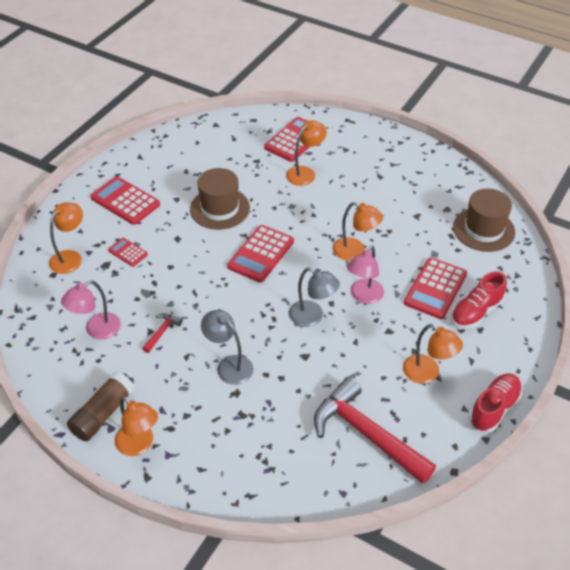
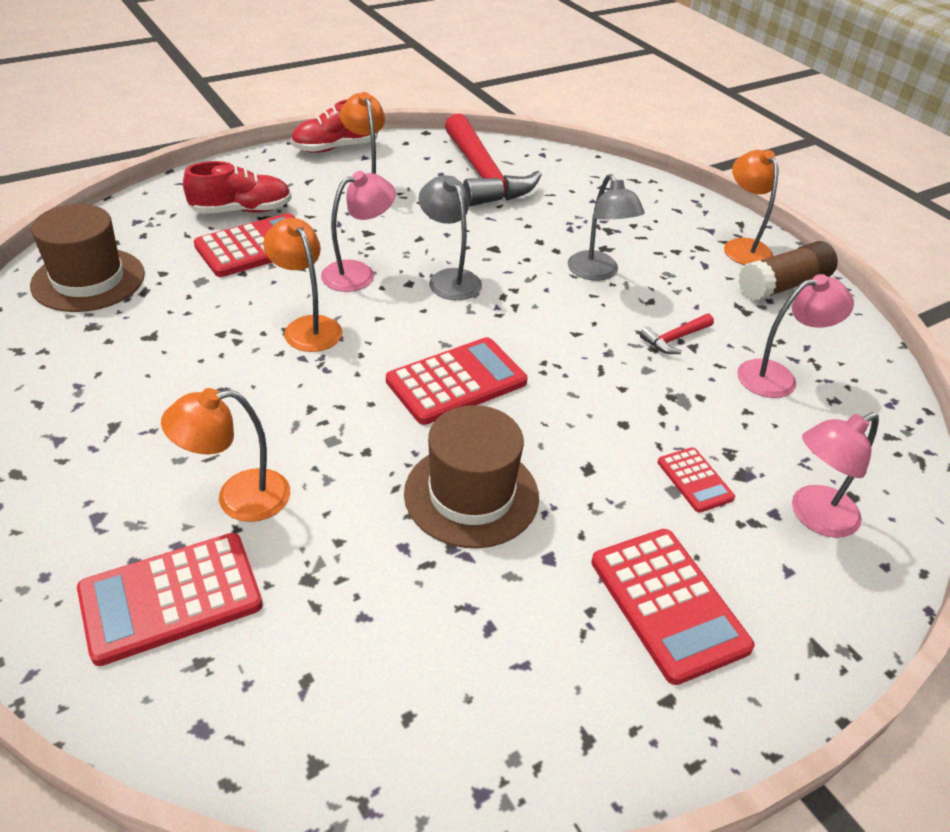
camera: 155 degrees left, 5 degrees down
orange lamp [49,202,83,274] -> pink lamp [792,412,879,538]

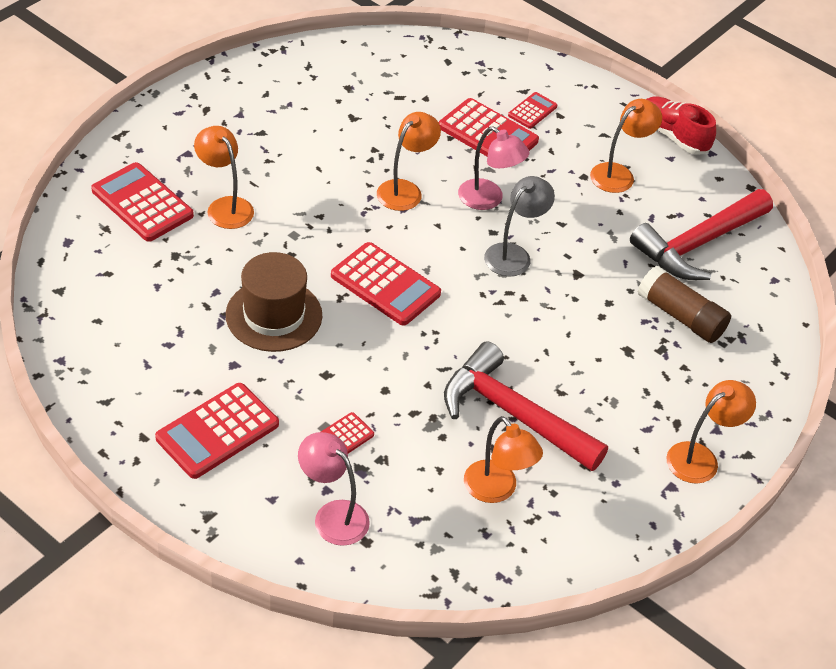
camera: 70 degrees right, 5 degrees up
brown hat [30,204,145,312] -> none
red shoe [183,161,292,214] -> red calculator [508,92,557,129]
grey lamp [568,174,645,281] -> none
red hammer [640,314,714,354] -> red hammer [444,341,608,471], size x2.39
pink lamp [737,274,854,398] -> orange lamp [464,416,543,503]
brown glue stick [738,241,838,301] -> brown glue stick moved to [638,266,731,343]

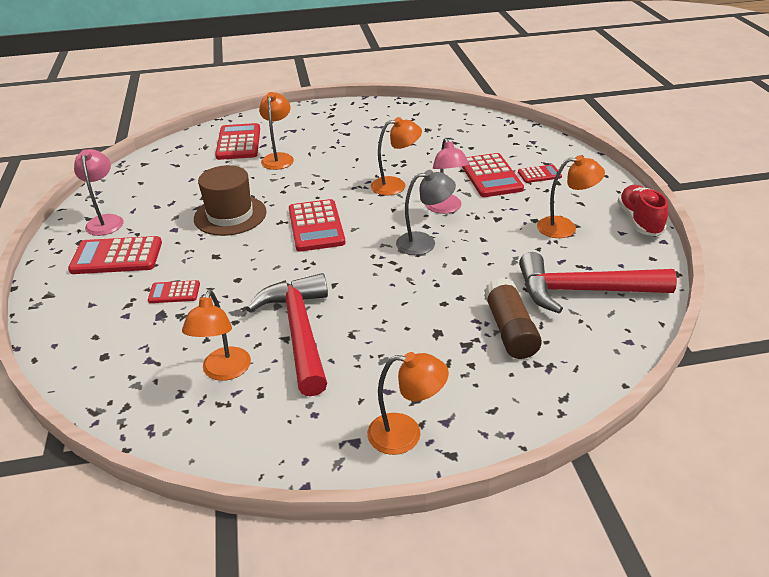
camera: 45 degrees right, 10 degrees down
pink lamp [298,432,370,546] -> pink lamp moved to [74,149,123,236]

